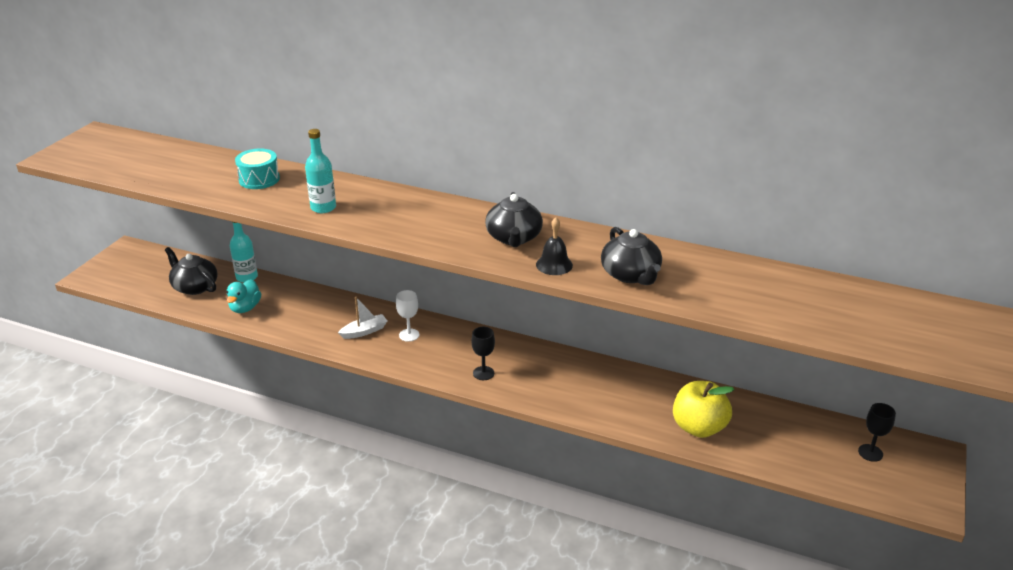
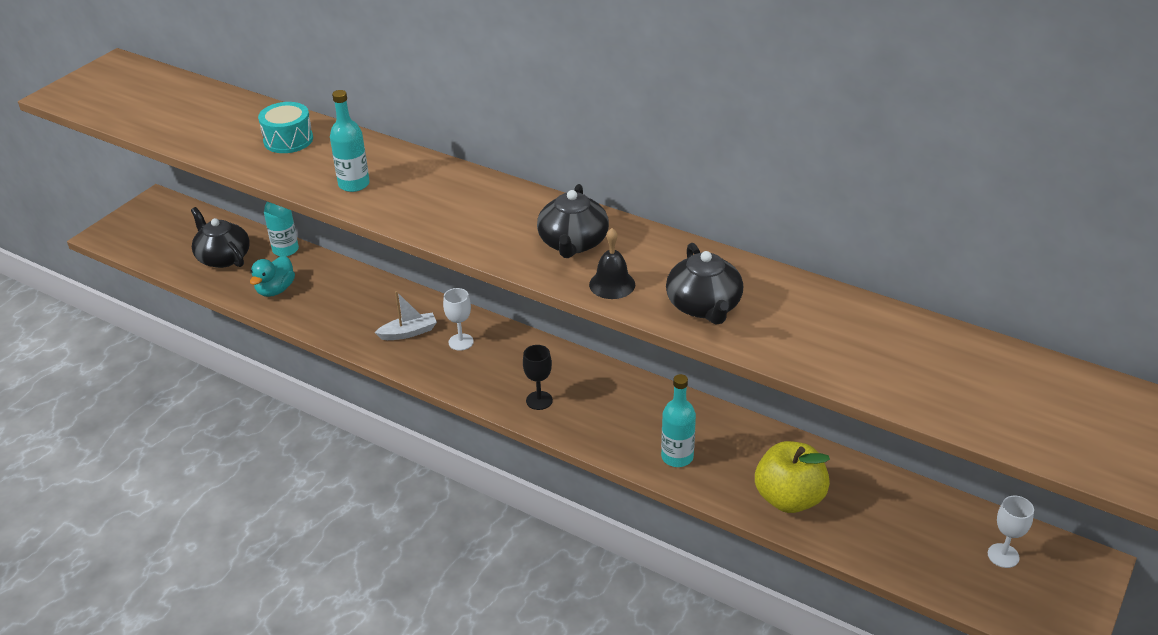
camera: 10 degrees right, 5 degrees up
black goblet [858,403,896,462] -> white goblet [988,496,1034,568]
none -> turquoise bottle [661,374,696,467]

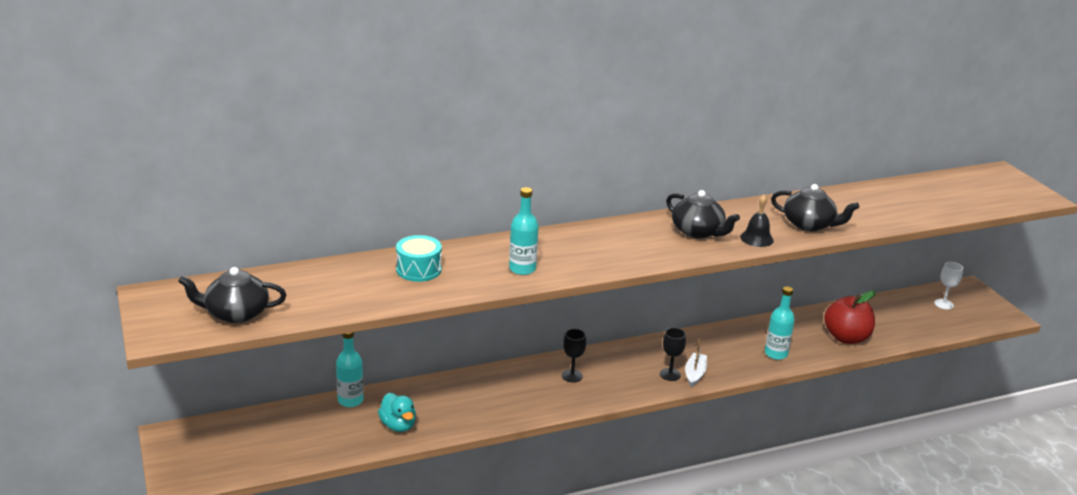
camera: 55 degrees left, 10 degrees down
black teapot [191,207,250,268] -> black teapot moved to [178,267,286,323]
white boat [374,291,437,340] -> white boat moved to [685,339,707,387]
white goblet [443,288,474,351] -> black goblet [562,329,586,382]
yellow apple [755,441,830,513] -> red apple [824,291,876,344]

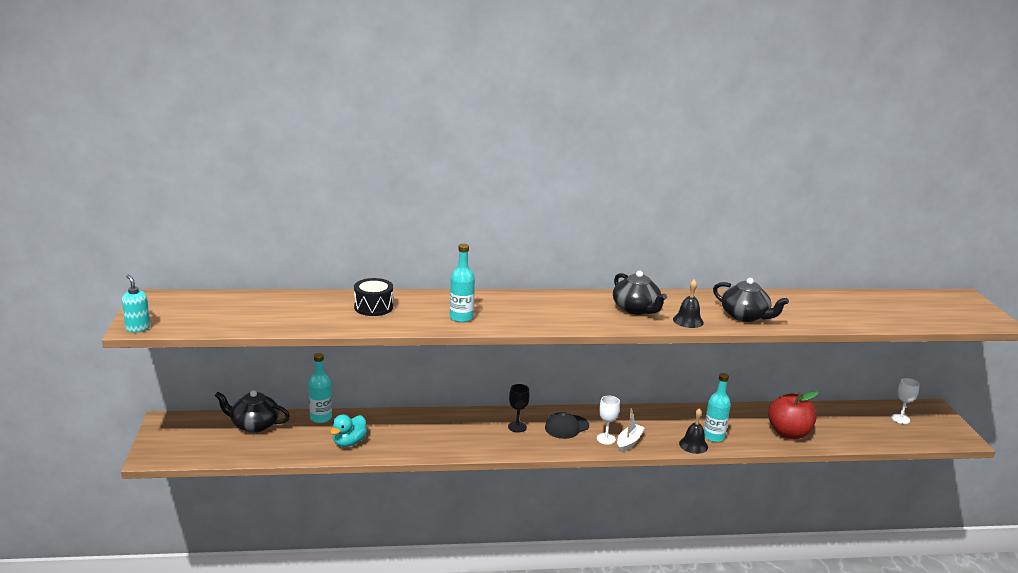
camera: 15 degrees right, 5 degrees down
black teapot [178,267,286,323] -> black teapot moved to [215,390,290,433]
turquoise duck [378,393,416,432] -> turquoise duck turned 45 degrees clockwise [330,414,367,447]
turquoise drum [396,235,442,282] -> black drum [354,278,393,316]
black goblet [660,328,686,381] -> white goblet [597,396,620,445]
none -> turquoise soap dispenser [122,275,150,332]
none -> black cap [545,412,589,439]
none -> black bell [679,408,708,454]

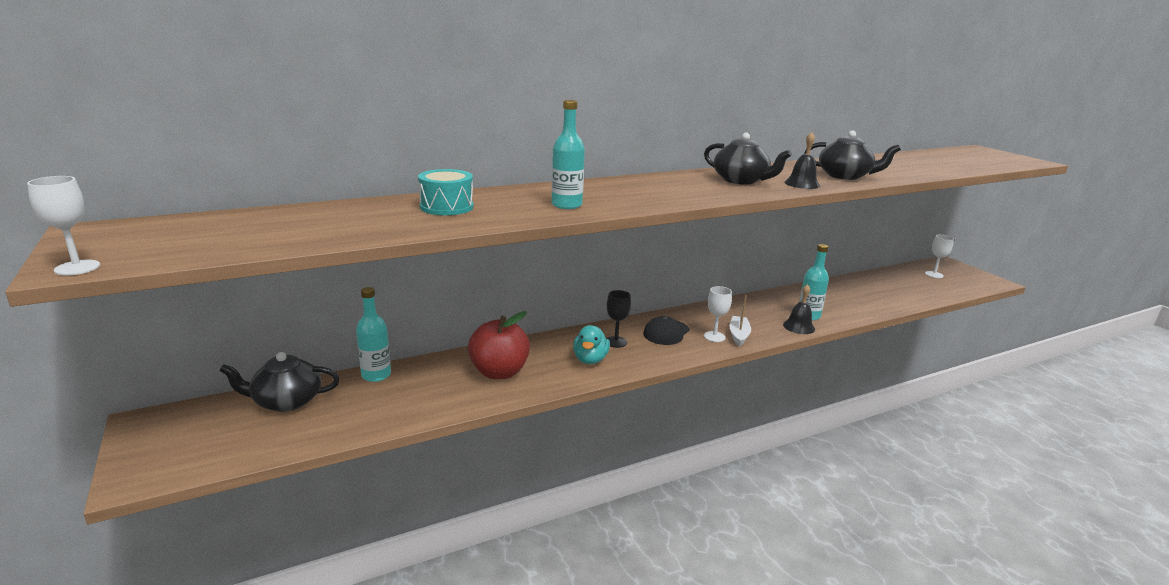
camera: 20 degrees left, 0 degrees up
turquoise soap dispenser [122,275,150,332] -> white goblet [27,176,100,275]
turquoise duck [330,414,367,447] -> turquoise duck moved to [573,325,610,364]
black drum [354,278,393,316] -> turquoise drum [418,169,474,215]
red apple [768,391,819,439] -> red apple moved to [468,311,530,379]

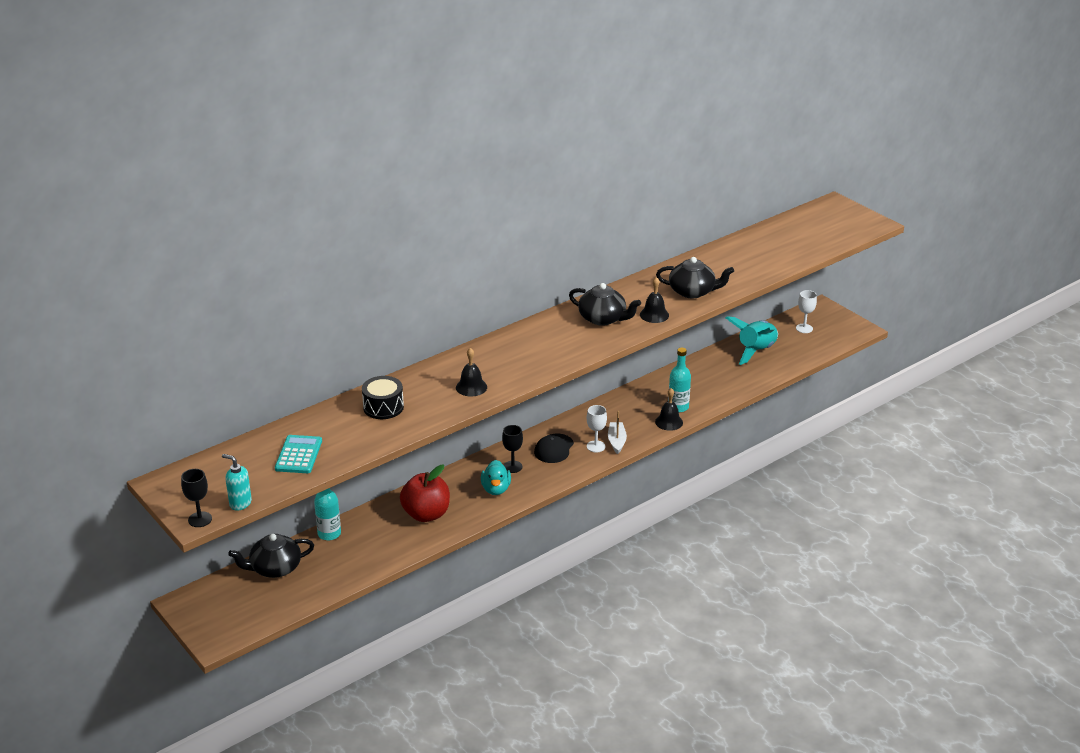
camera: 10 degrees left, 10 degrees up
white goblet [27,176,100,275] -> black goblet [181,469,212,527]
turquoise drum [418,169,474,215] -> black drum [362,376,404,419]
turquoise bottle [552,100,585,209] -> black bell [456,348,487,397]
none -> turquoise soap dispenser [222,454,252,511]
none -> turquoise calculator [275,435,322,473]
none -> turquoise rocket [726,316,778,365]

